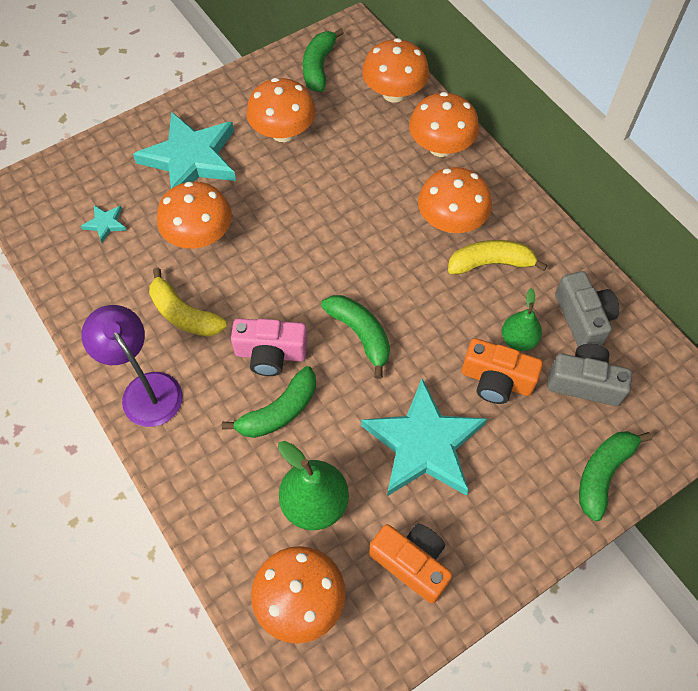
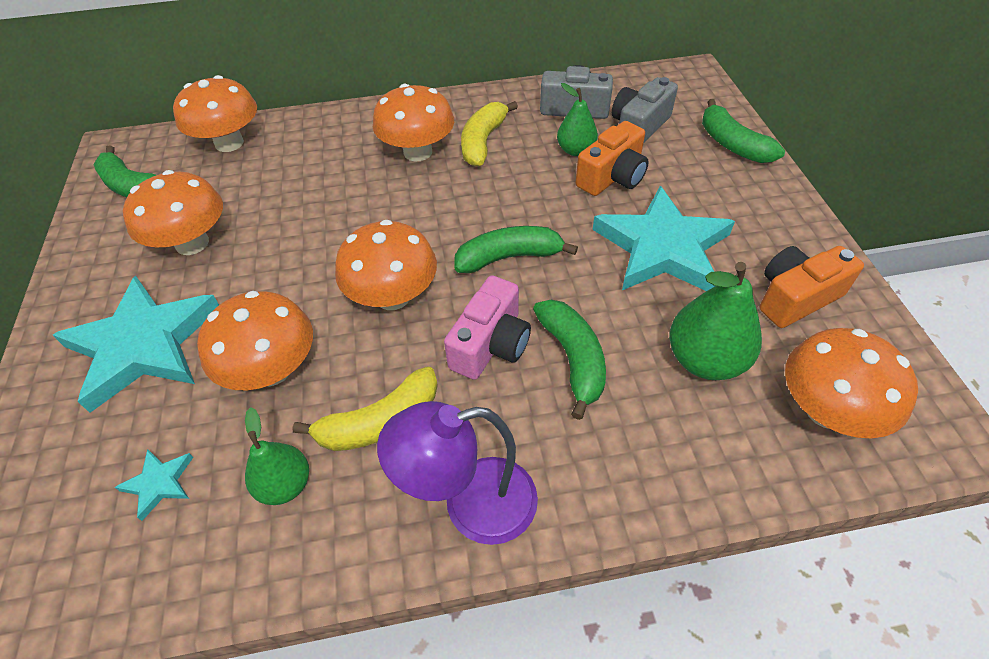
camera: 65 degrees left, 10 degrees down
orange mushroom [409,92,479,157] -> orange mushroom moved to [335,220,437,310]
none -> green pear [245,407,309,505]

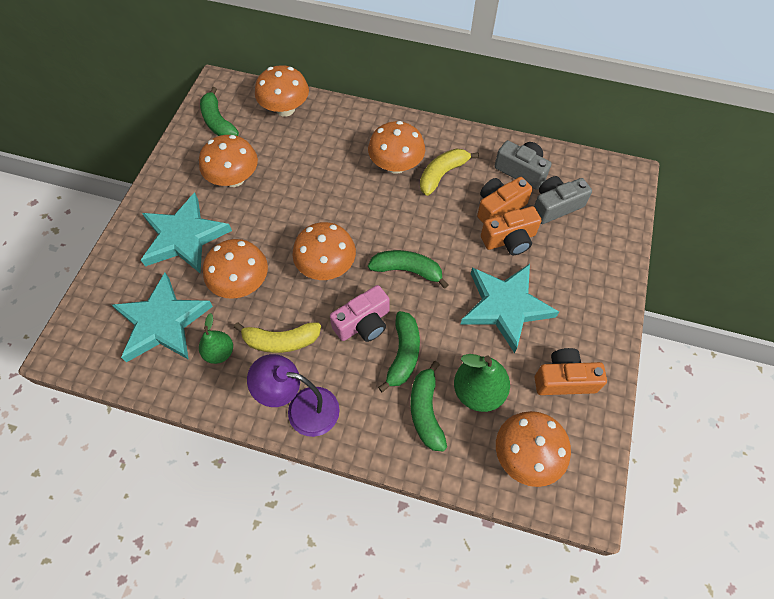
camera: 25 degrees right, 10 degrees up
turquoise star [115,449,193,521] -> turquoise star [112,273,213,362], size x2.45
green pear [557,83,598,156] -> orange camera [477,177,533,224]
green banana [702,99,785,163] -> green banana moved to [410,361,447,452]

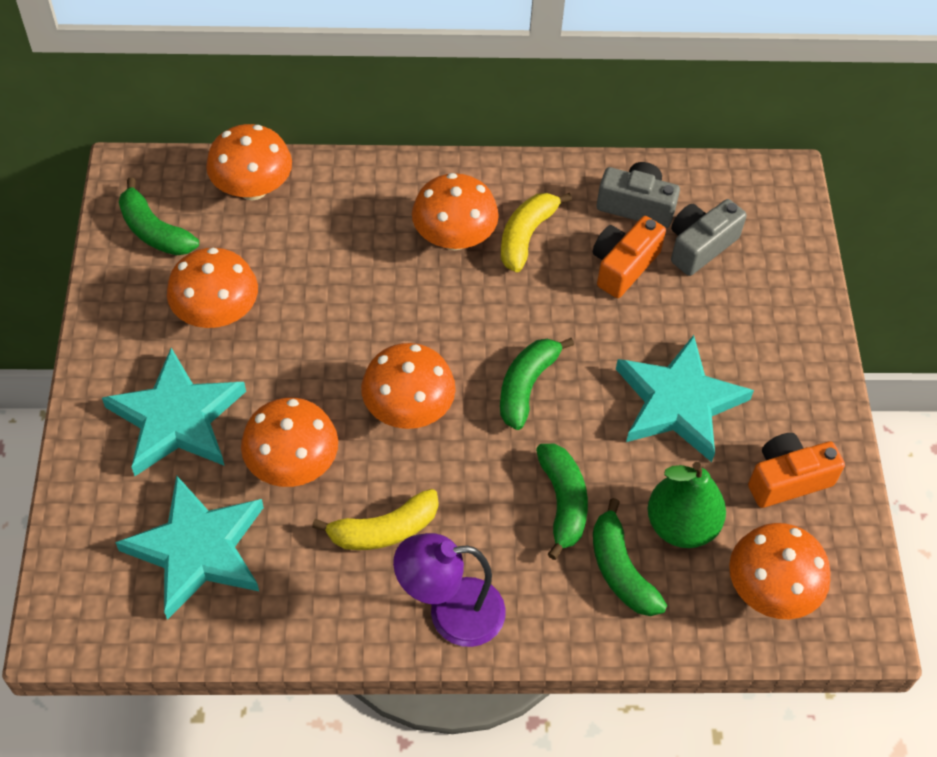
camera: 20 degrees left, 5 degrees down
green pear [199,313,233,364] -> none
pink camera [330,285,390,342] -> none
green banana [368,250,448,289] -> green banana turned 60 degrees counterclockwise [500,338,574,430]
orange camera [481,206,541,255] -> none

